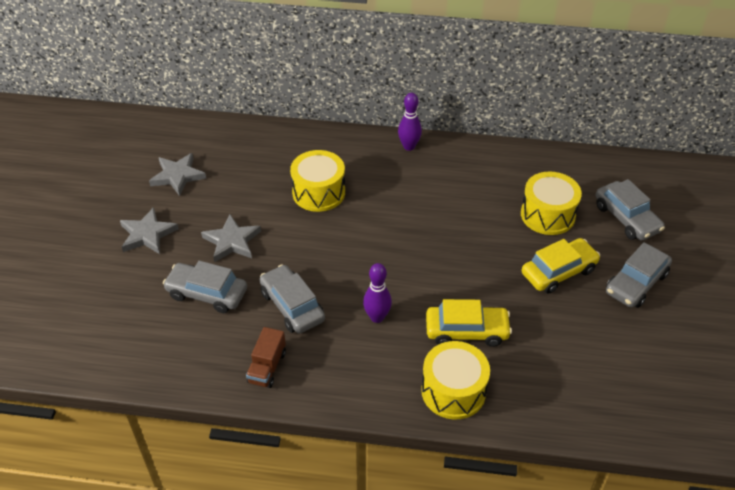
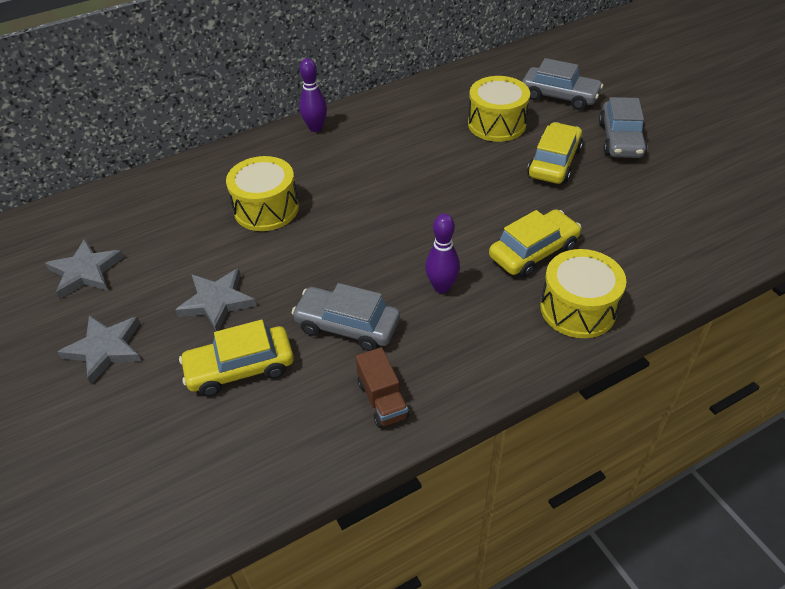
camera: 35 degrees left, 0 degrees up
grey car [163,261,247,313] -> yellow car [179,320,294,397]

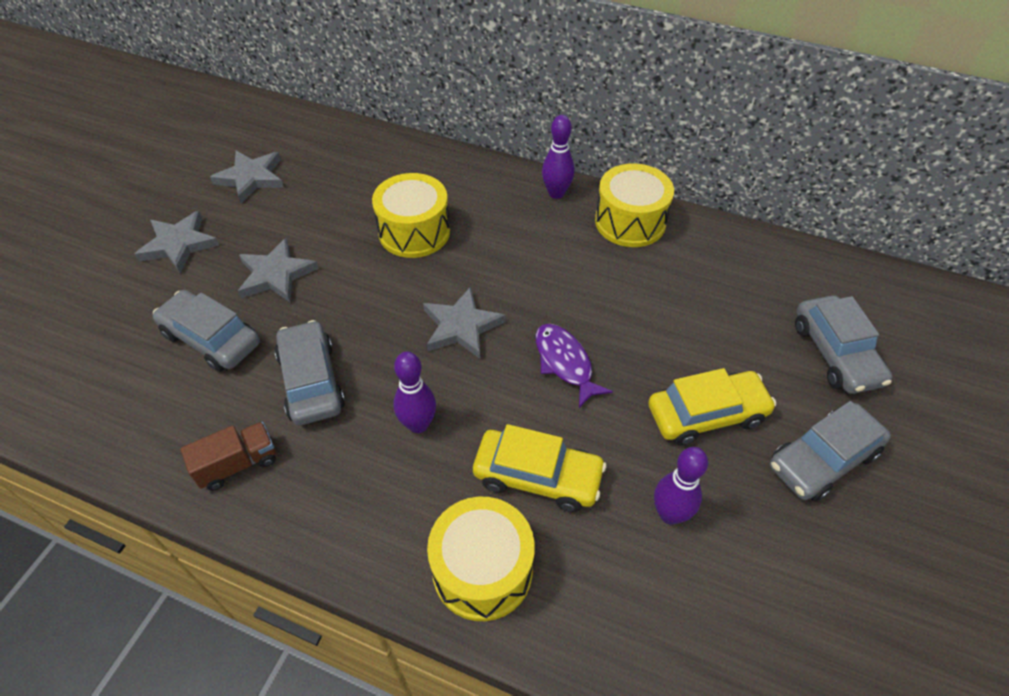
camera: 50 degrees right, 5 degrees up
yellow car [179,320,294,397] -> grey car [153,290,260,372]
brown truck [356,347,409,428] -> brown truck turned 150 degrees counterclockwise [181,422,276,491]
yellow drum [468,76,530,142] -> yellow drum moved to [595,163,674,247]
none -> grey star [423,287,506,359]
none -> purple fish [535,324,613,408]
none -> purple bowling pin [654,447,708,525]

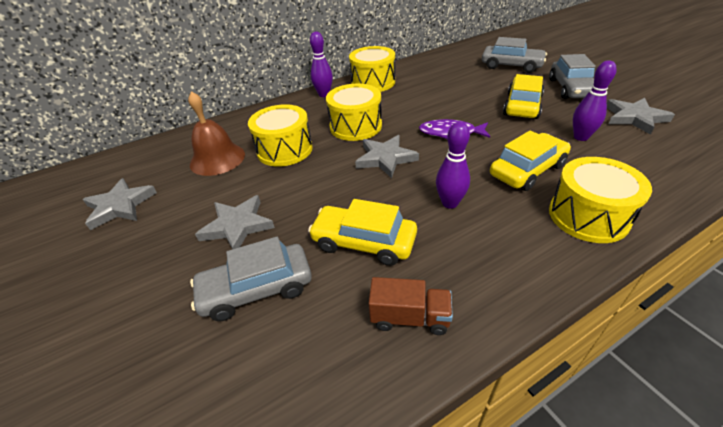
camera: 50 degrees left, 10 degrees down
grey star [135,211,219,273] -> grey star moved to [607,98,675,135]
brown truck [181,422,276,491] -> brown truck turned 90 degrees clockwise [369,277,453,335]
grey car [275,320,345,425] -> yellow car [308,199,417,266]
none -> brown bell [188,91,245,176]
none -> yellow drum [326,84,382,141]

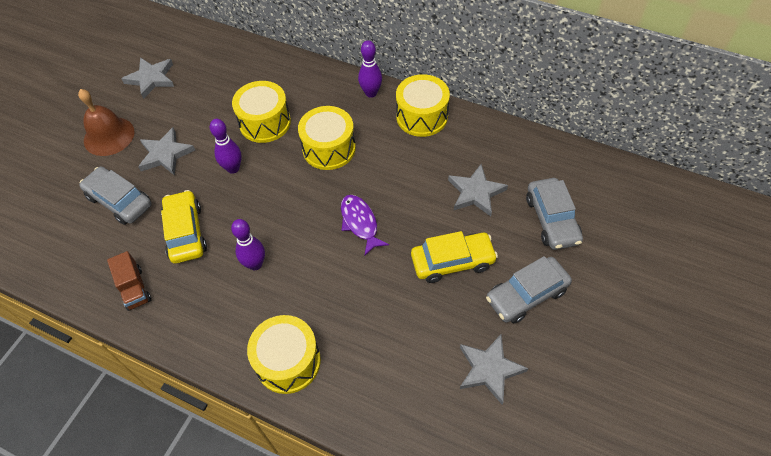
camera: 55 degrees right, 15 degrees up
brown bell [188,91,245,176] -> brown bell moved to [78,89,134,156]
grey star [355,135,419,178] -> grey star moved to [448,164,508,216]
yellow car [490,130,571,191] -> none
purple bowling pin [573,60,617,141] -> purple bowling pin moved to [210,119,242,174]

